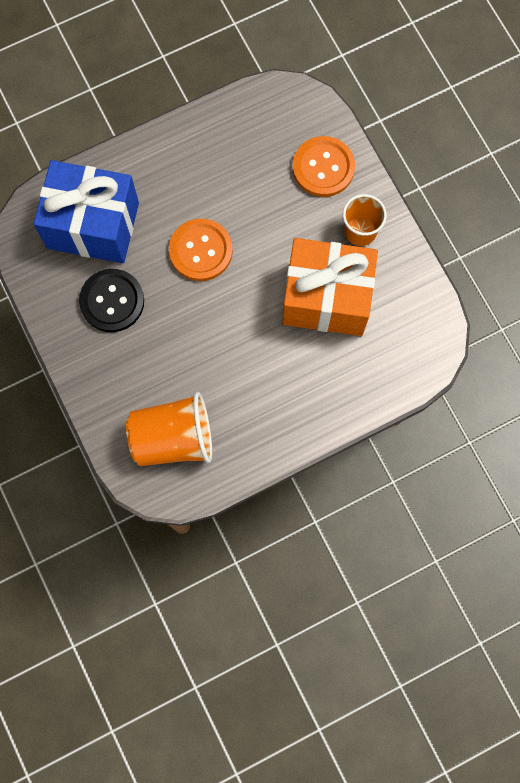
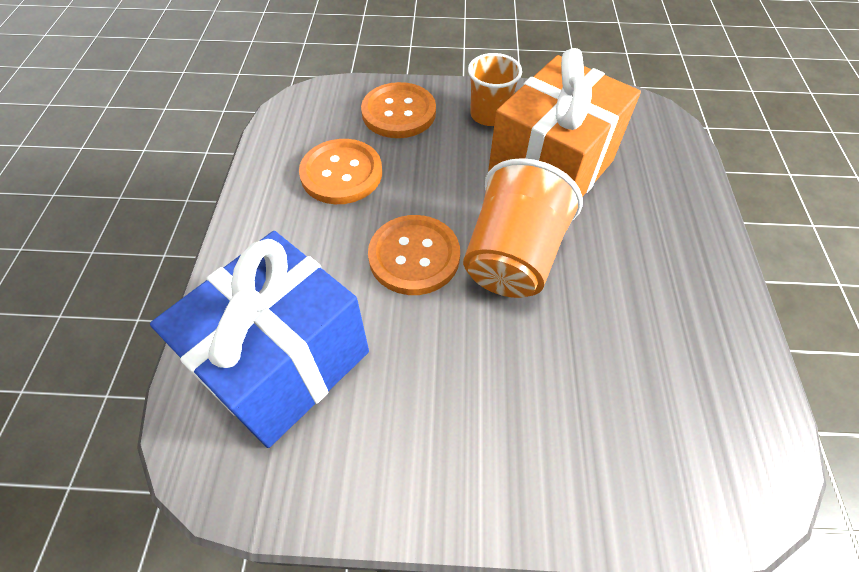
camera: 60 degrees left, 20 degrees down
black button [79,269,144,332] -> none
orange cup [126,392,212,466] -> orange cup moved to [463,158,583,298]
none -> orange button [299,139,382,204]

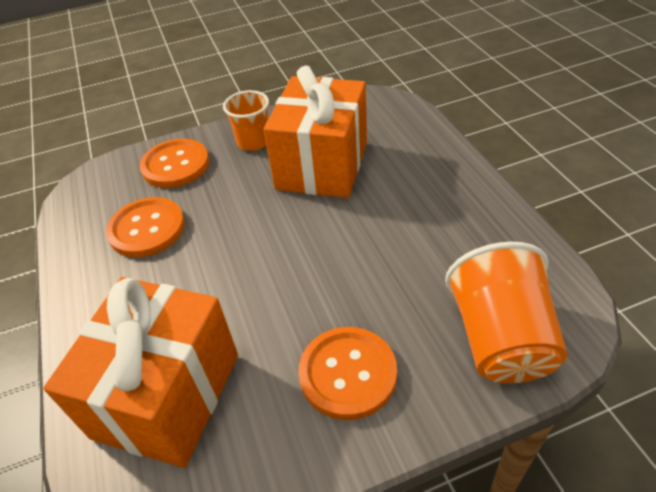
camera: 20 degrees left, 10 degrees down
blue gift [150,231,369,448] -> orange gift [43,277,238,468]
orange button [368,215,460,295] -> orange button moved to [298,327,397,420]
orange cup [463,158,583,298] -> orange cup moved to [445,242,567,384]

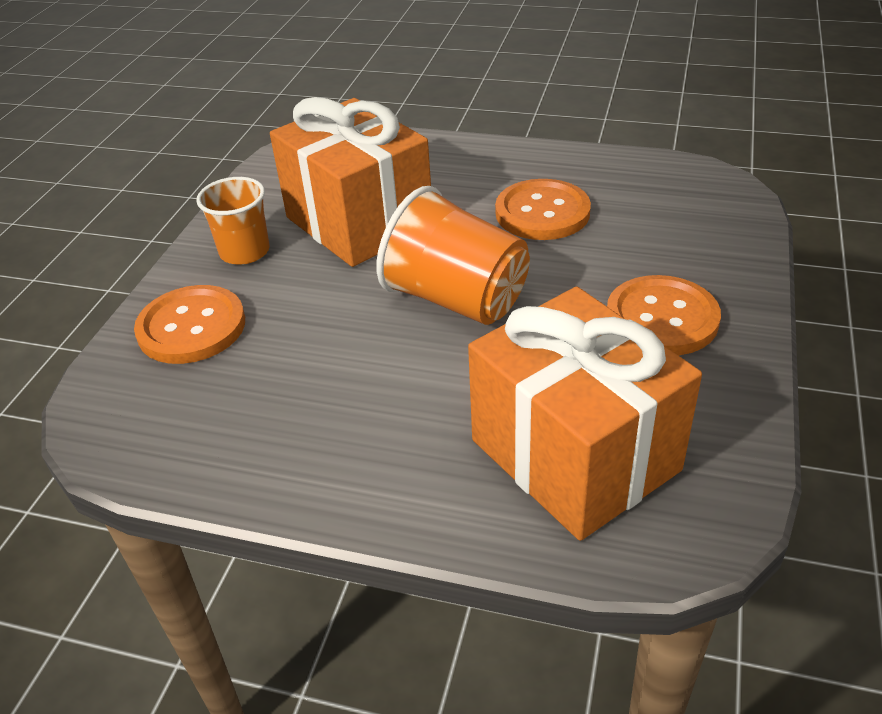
camera: 55 degrees left, 5 degrees down
orange button [106,197,185,257] -> orange button moved to [495,179,591,240]
orange cup [445,242,567,384] -> orange cup moved to [376,186,530,325]

